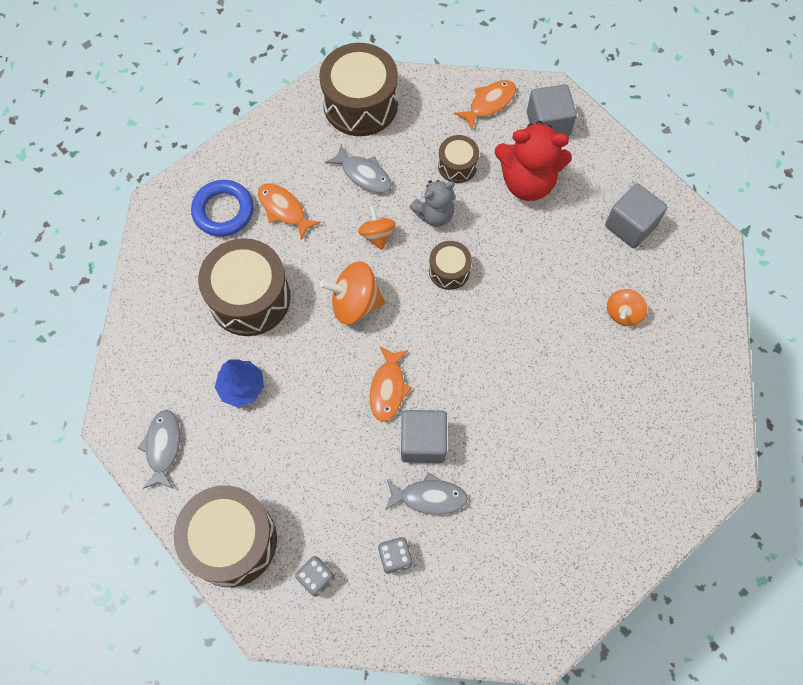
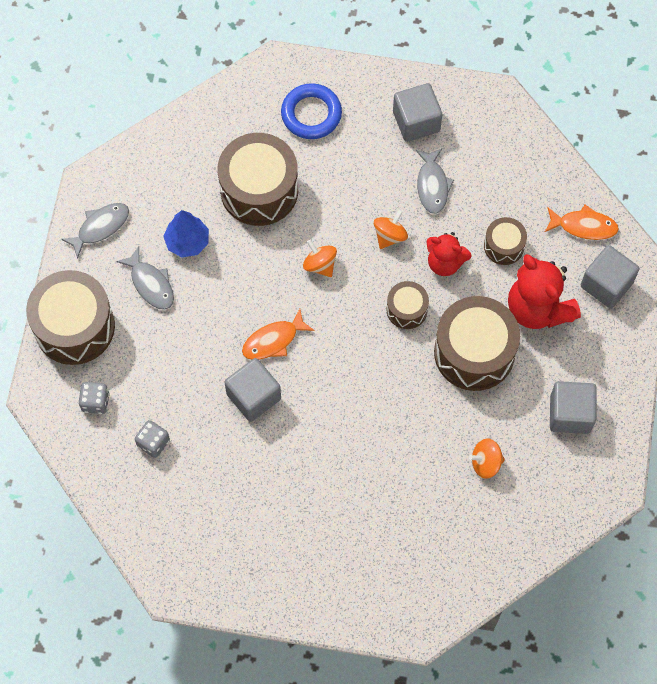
camera: 50 degrees right, 0 degrees up
orange fish [258,183,321,240] -> none
brown drum [319,43,398,136] -> brown drum moved to [434,296,520,391]
orange spinning top [320,261,385,325] -> orange spinning top [303,239,337,277], size x0.62
grey fish [385,472,468,515] -> grey fish moved to [116,247,174,310]
grey teddy bear [409,180,455,227] -> red teddy bear [426,232,472,276]
none -> grey cube [393,83,442,142]

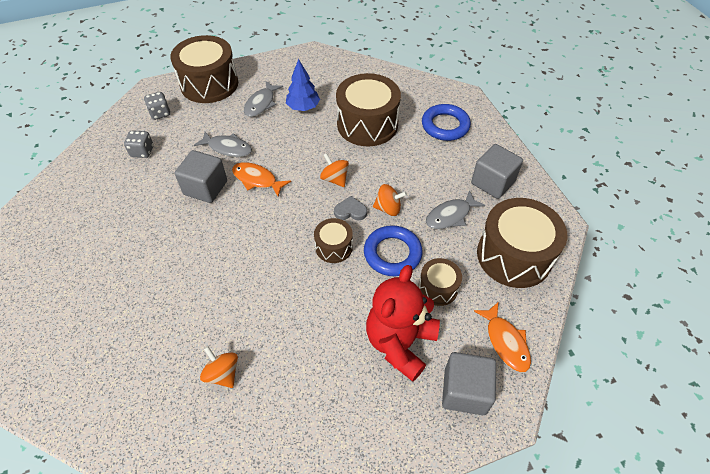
camera: 60 degrees right, 15 degrees down
grey fish [61,203,129,259] -> grey fish moved to [194,131,252,157]
orange spinning top [303,239,337,277] -> orange spinning top turned 60 degrees counterclockwise [320,153,349,187]
red teddy bear [426,232,472,276] -> blue ring [364,225,422,276]
brown drum [434,296,520,391] -> brown drum moved to [477,198,567,288]
grey cube [550,381,597,434] -> none
none -> grey heart [334,196,367,221]

